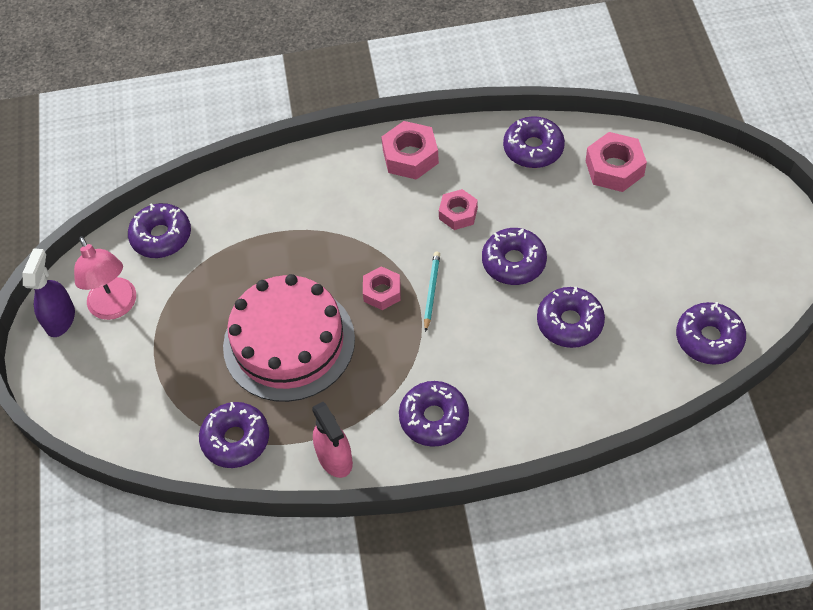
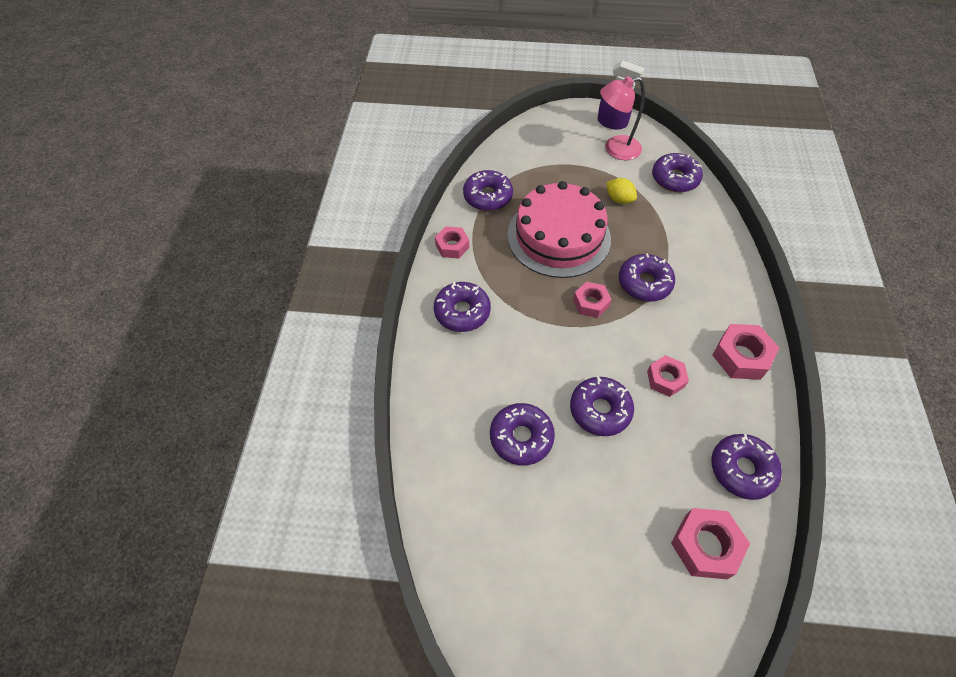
camera: 100 degrees right, 0 degrees up
pink spray bottle [312,402,353,478] -> pink nut [435,226,469,259]
turquoise pencil [424,252,440,332] -> none
purple donut [676,302,746,365] -> purple donut moved to [619,253,675,302]
none -> yellow lemon [606,178,637,204]

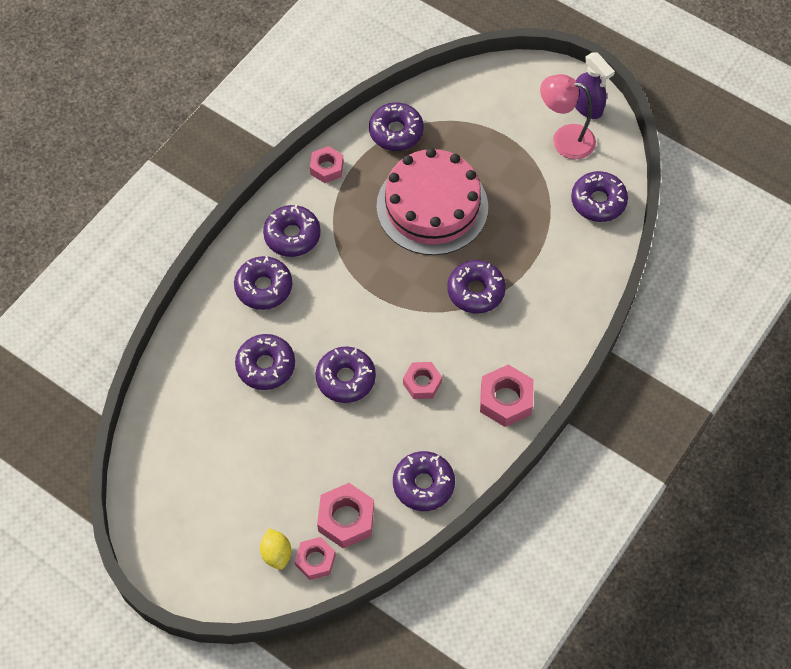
camera: 30 degrees right, 5 degrees up
pink nut [573,282,611,318] -> pink nut moved to [295,537,336,580]
yellow lemon [606,178,637,204] -> yellow lemon moved to [260,528,291,570]
none -> purple donut [234,256,292,310]

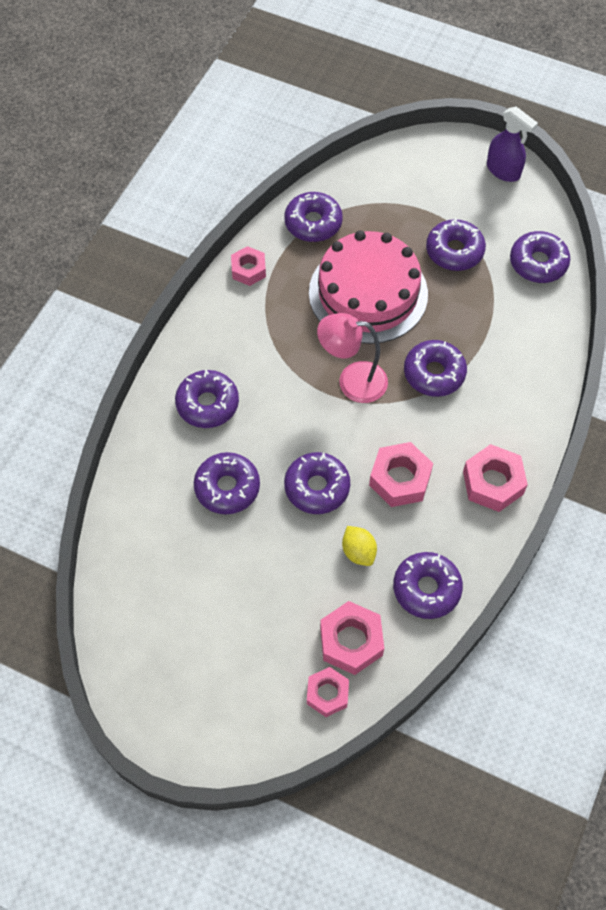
camera: 10 degrees left, 0 degrees up
yellow lemon [260,528,291,570] -> yellow lemon moved to [342,526,377,566]
purple donut [263,204,321,257] -> purple donut moved to [426,218,486,271]
pink nut [403,362,442,399] -> pink nut [369,442,433,507], size x1.51
pink lamp [540,74,596,159] -> pink lamp moved to [317,313,388,403]

